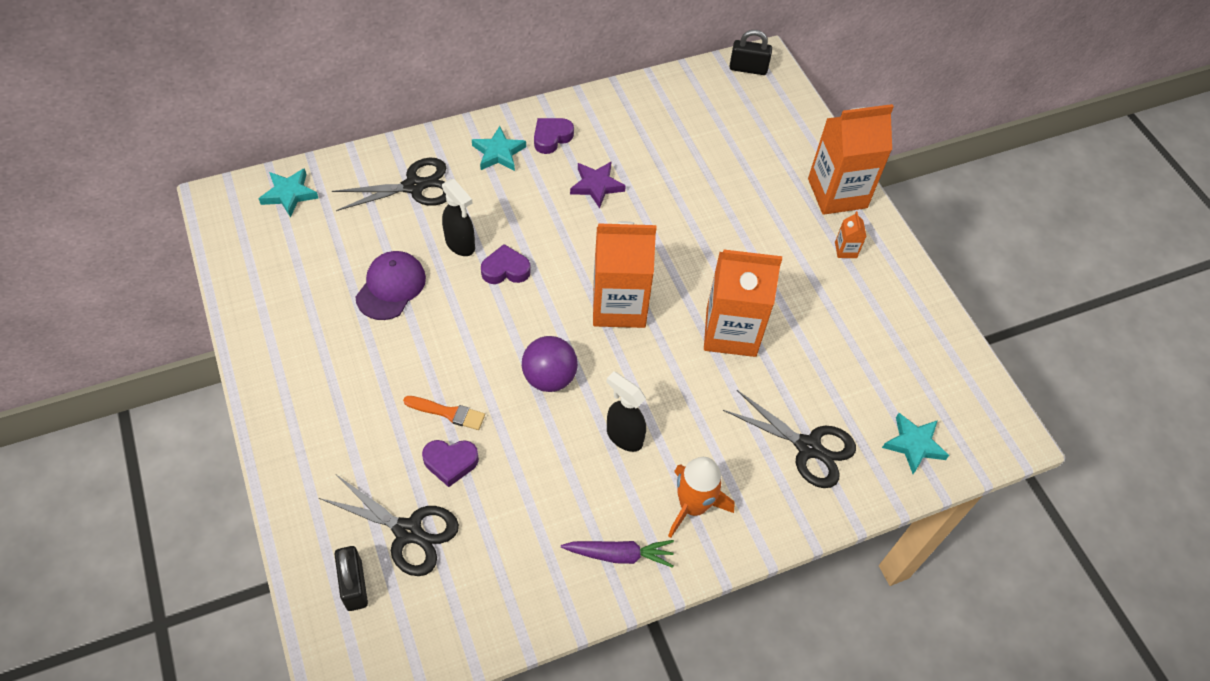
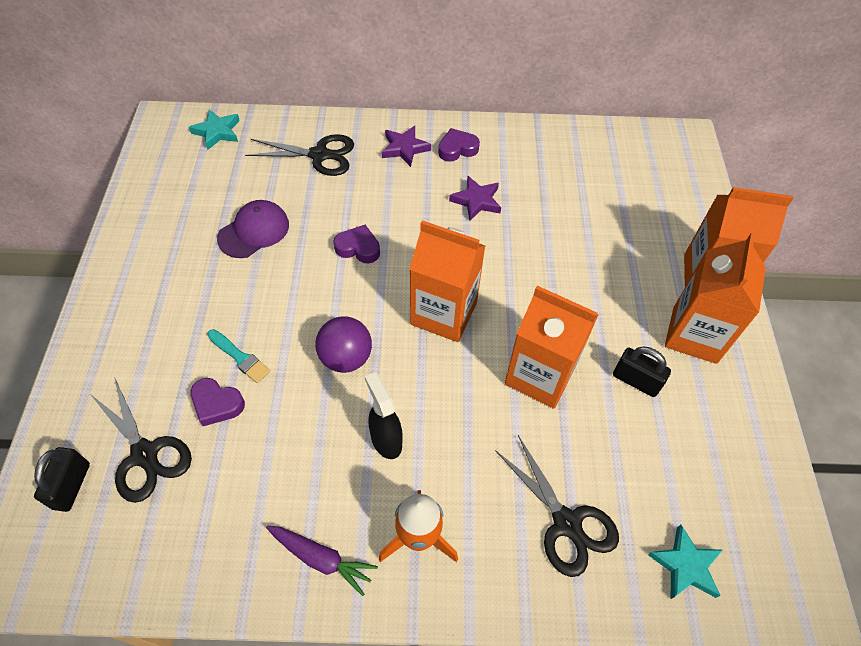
camera: 25 degrees right, 0 degrees up
orange brush [403,396,485,430] -> turquoise brush [207,329,270,383]
black spray bottle [442,179,475,256] -> none
turquoise star [472,126,526,171] -> purple star [382,126,431,167]
black padlock [729,30,772,75] -> black padlock moved to [613,346,671,397]
orange carton [835,211,867,258] -> orange carton [665,233,766,364], size x2.49

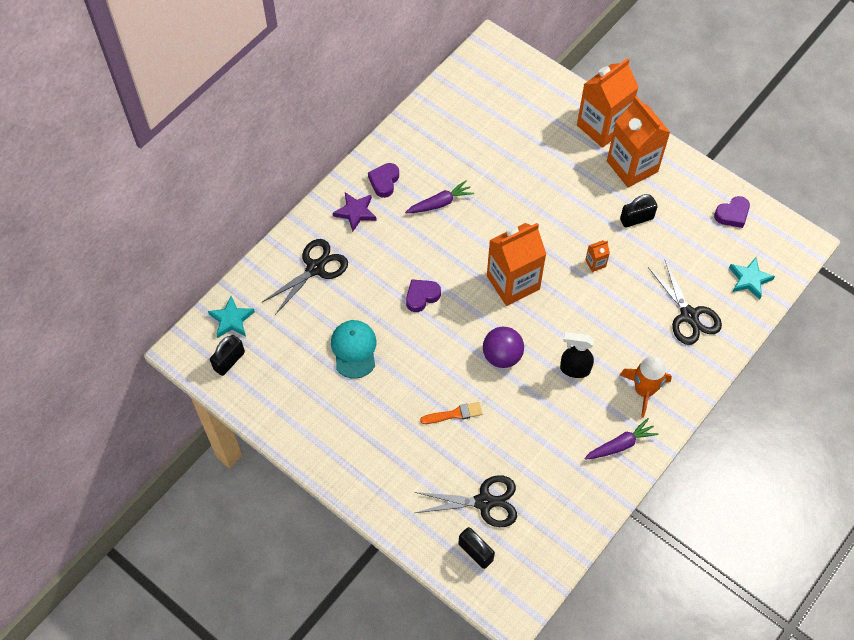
camera: 50 degrees left, 5 degrees up
purple heart [190,378,245,426] -> purple heart moved to [714,196,750,228]
turquoise brush [207,329,270,383] -> orange brush [420,402,482,424]
purple cap [217,200,289,258] -> turquoise cap [331,320,377,379]
purple star [449,176,501,221] -> purple carrot [405,180,474,213]
black scissors [495,435,619,577] -> black scissors turned 60 degrees clockwise [648,260,722,345]
orange carton [505,286,598,409] -> orange carton [585,240,610,272], size x0.40
none -> black padlock [210,335,245,376]

